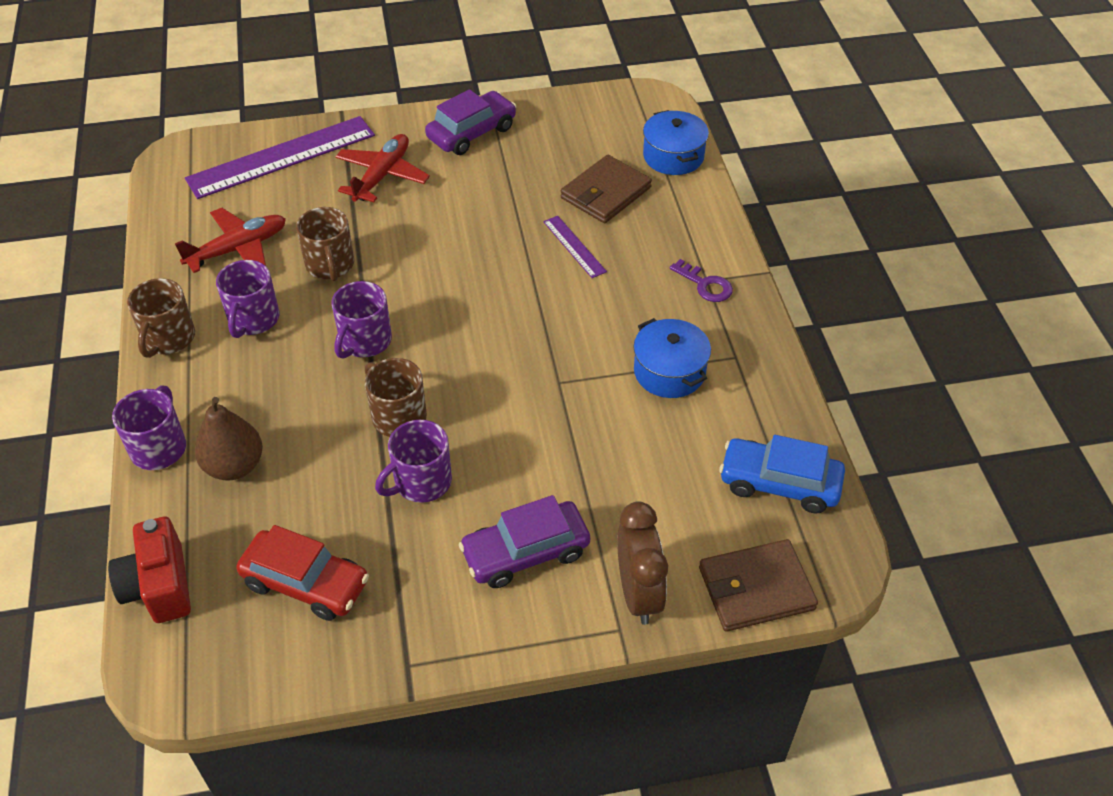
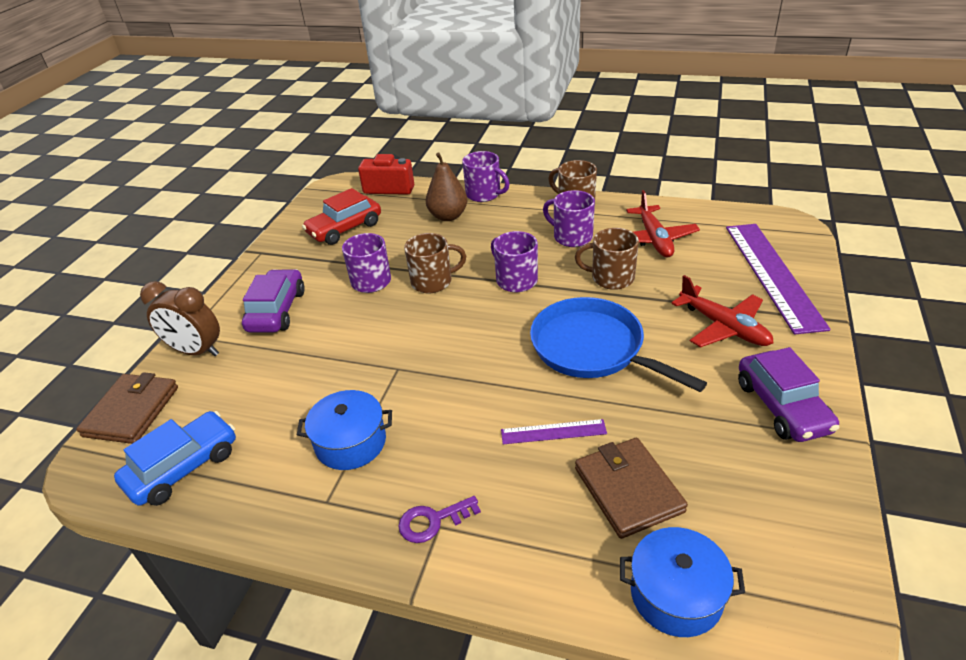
camera: 120 degrees right, 10 degrees down
none -> blue pan [530,297,707,392]

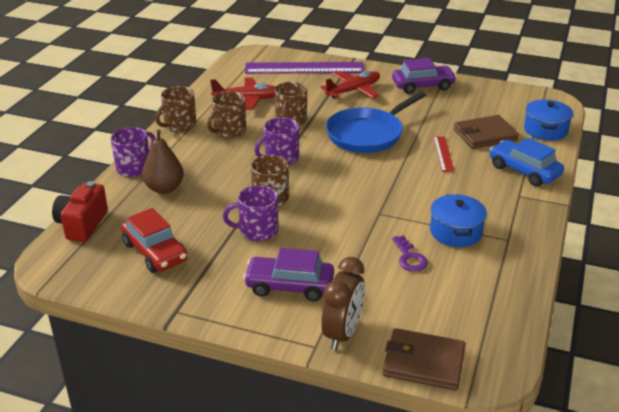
camera: 90 degrees left, 5 degrees down
blue car [114,411,236,506] -> blue car moved to [489,138,564,187]
purple key [398,496,481,543] -> purple key moved to [392,235,428,272]
purple ruler [501,419,607,444] -> red ruler [433,136,455,172]
purple mug [543,190,595,247] -> brown mug [207,91,246,138]

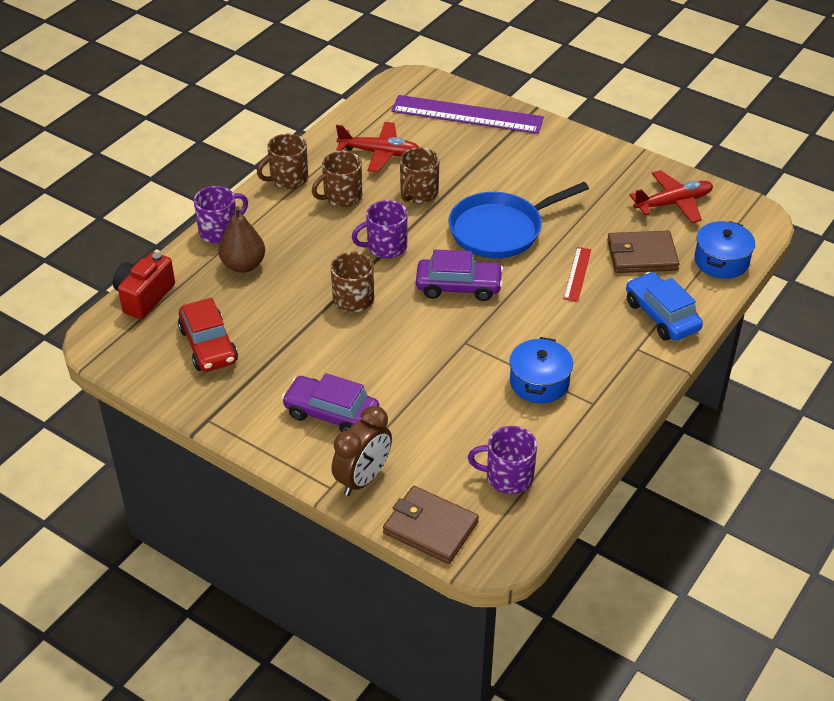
camera: 15 degrees right, 10 degrees up
purple mug [223,185,279,241] -> purple mug moved to [468,426,537,494]
red plane [320,71,380,98] -> red plane moved to [629,170,713,223]
purple car [392,58,457,94] -> purple car moved to [416,250,503,301]
purple key [392,235,428,272] -> none

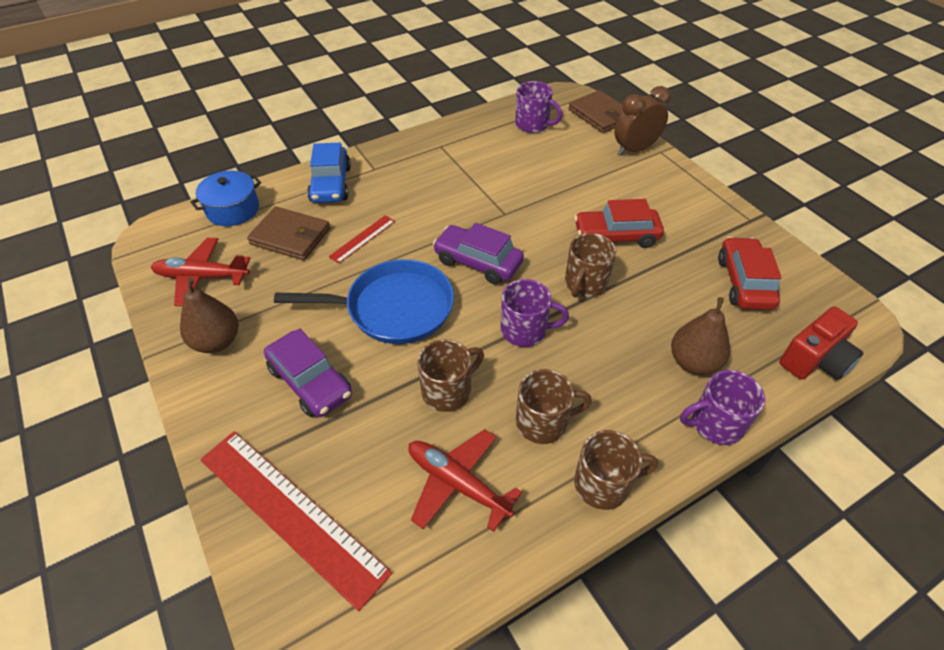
camera: 155 degrees left, 5 degrees up
purple car [282,373,379,432] -> purple car moved to [264,328,352,417]
purple ruler [391,95,544,134] -> red ruler [200,431,392,611]
blue pot [509,337,573,403] -> none
none -> brown pear [180,277,238,353]
none -> red car [574,199,664,248]

